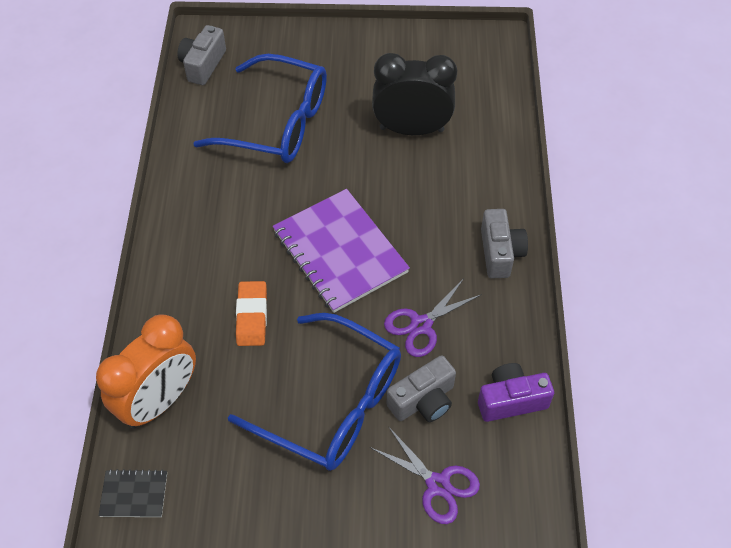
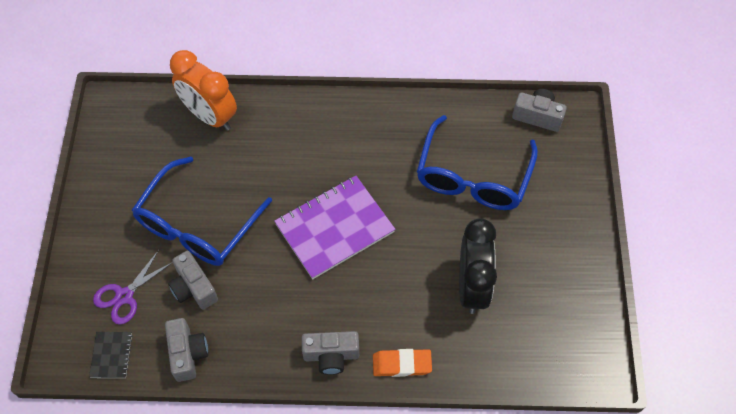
camera: 90 degrees right, 5 degrees up
black notebook [98,469,167,517] -> black notebook moved to [89,332,133,378]
orange eraser [236,281,267,346] -> orange eraser moved to [373,349,432,377]
purple scissors [384,278,482,357] -> none
purple camera [478,363,554,422] -> grey camera [165,318,208,382]

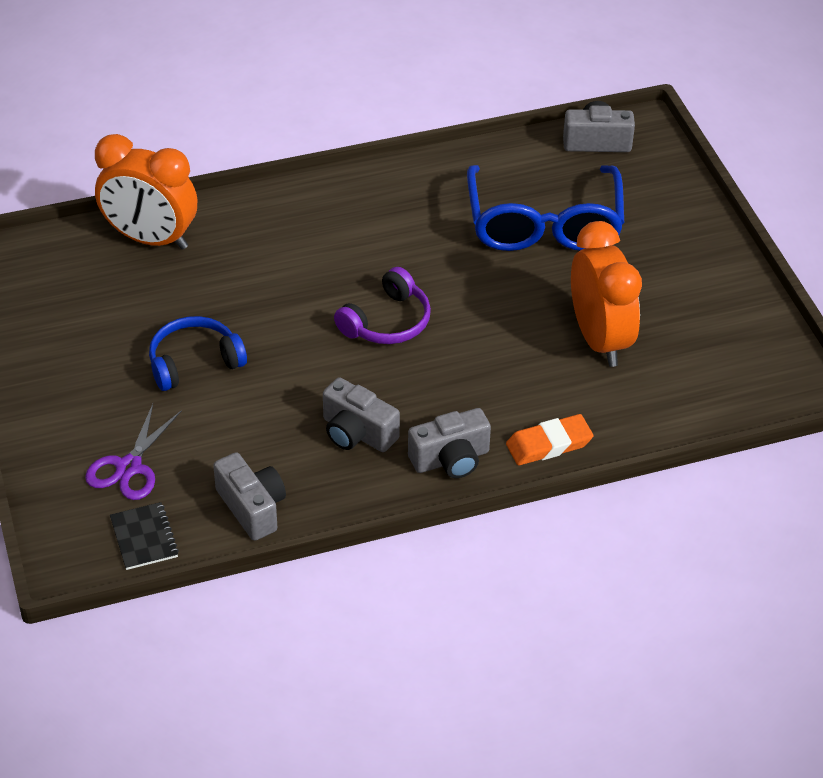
camera: 20 degrees left, 15 degrees down
blue glasses [132,156,272,266] -> blue headphones [149,316,247,391]
grey camera [168,251,218,310] -> grey camera moved to [323,377,400,452]
purple notebook [274,176,395,279] -> purple headphones [334,267,431,344]
black clock [459,218,497,314] -> orange clock [571,221,642,367]

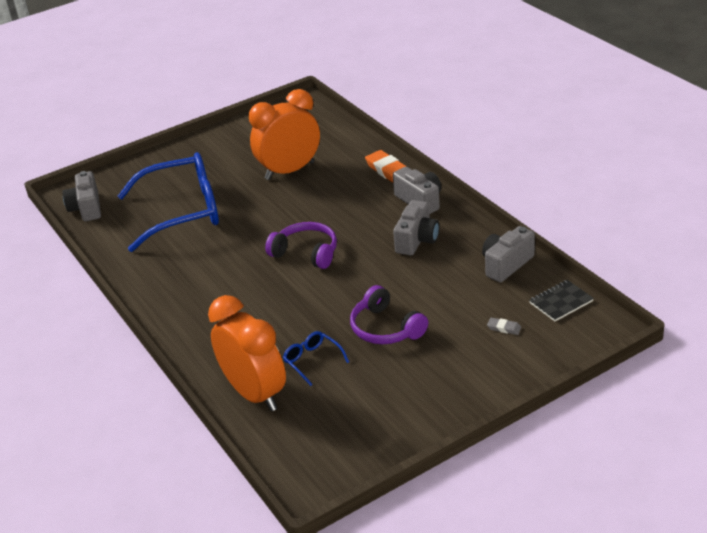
camera: 100 degrees left, 10 degrees down
purple scissors [85,404,182,500] -> grey eraser [487,318,521,335]
orange clock [95,134,197,250] -> orange clock turned 45 degrees counterclockwise [208,295,286,411]
blue headphones [149,316,247,391] -> purple headphones [350,285,428,344]
none -> blue glasses [283,331,349,386]

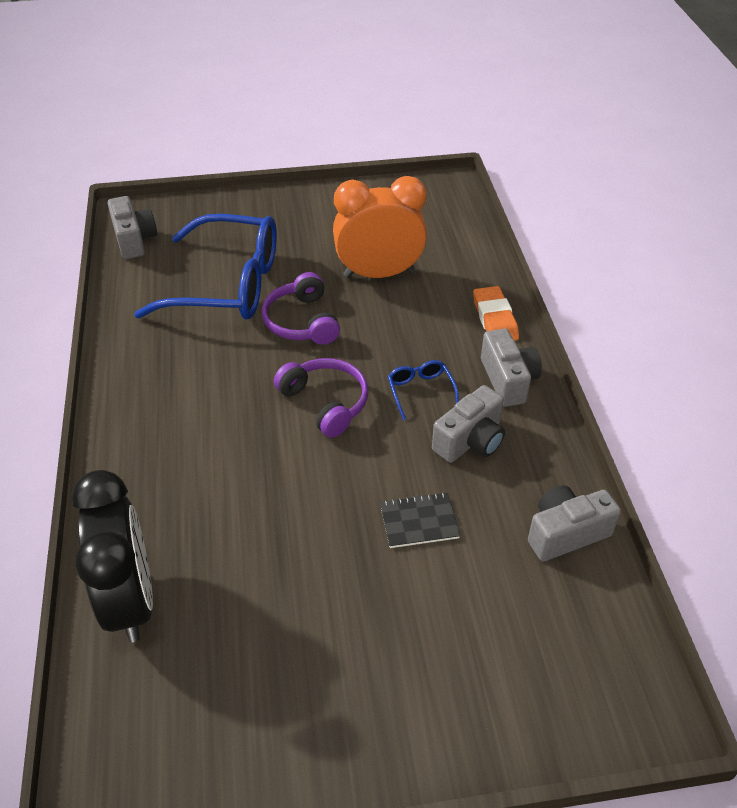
camera: 20 degrees right, 10 degrees up
grey camera [62,171,101,221] -> grey camera turned 150 degrees clockwise [108,196,157,259]
orange clock [208,295,286,411] -> black clock [72,470,153,643]
blue glasses [283,331,349,386] -> blue glasses moved to [388,360,459,421]
purple headphones [350,285,428,344] -> purple headphones moved to [262,272,340,345]
grey eraser [487,318,521,335] -> none
black notebook [529,280,594,321] -> black notebook moved to [380,492,460,548]

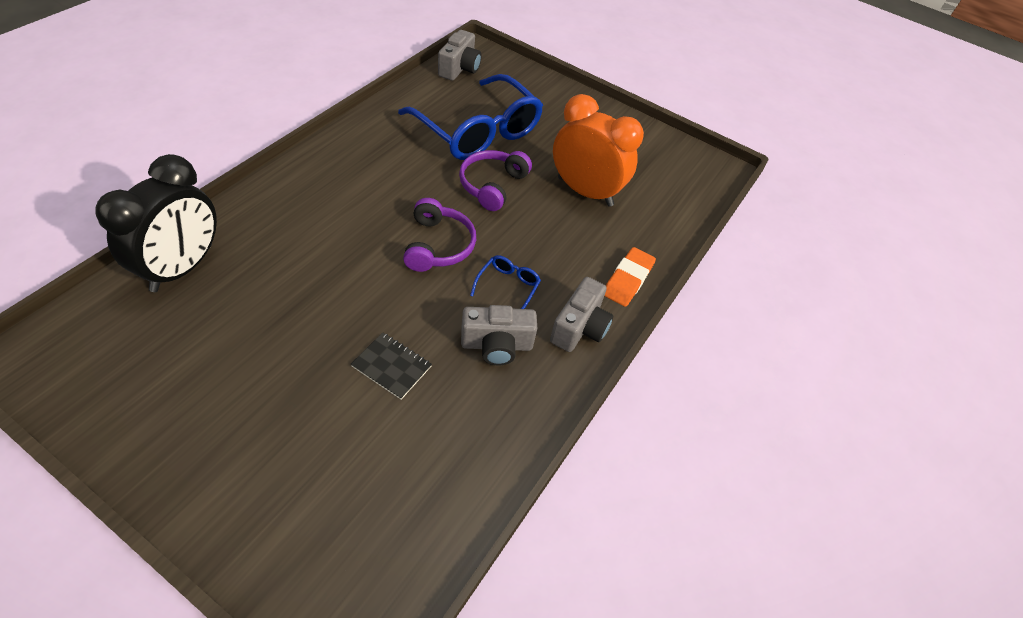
camera: 35 degrees right, 5 degrees up
grey camera [528,485,621,561] -> none

